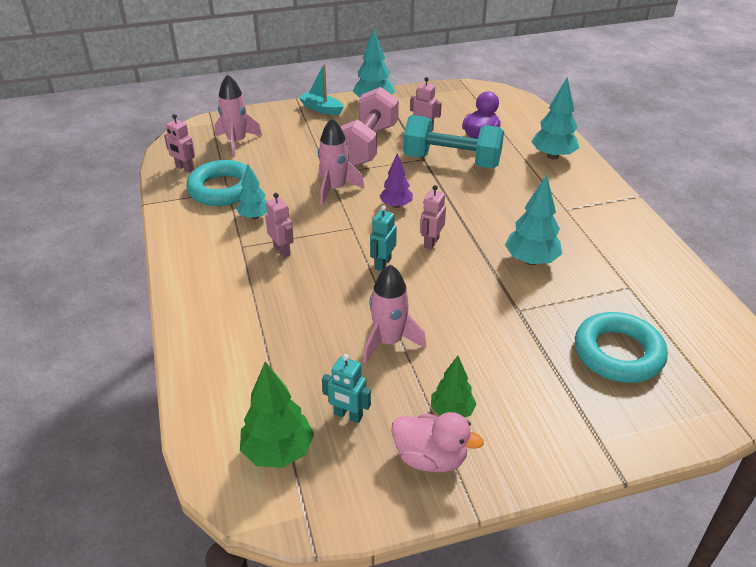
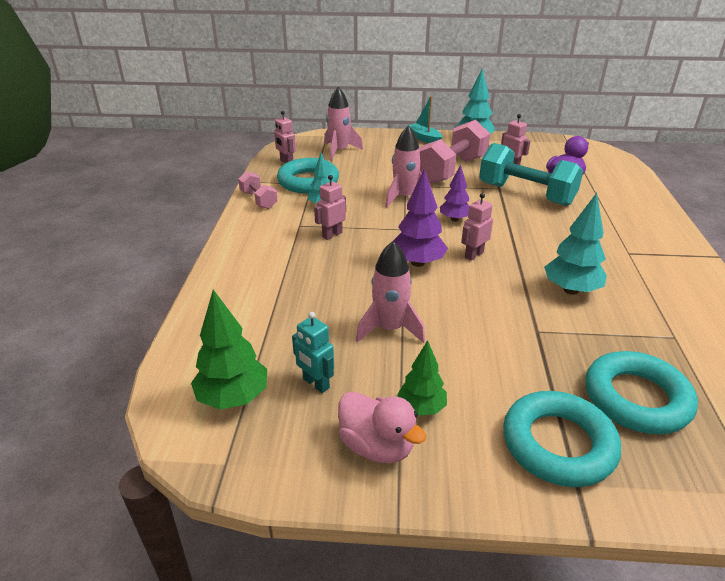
camera: 20 degrees right, 5 degrees down
pink robot [265,193,294,258] -> pink robot turned 120 degrees counterclockwise [314,175,346,240]
turquoise robot [370,205,397,271] -> purple tree [393,169,448,267]
turquoise tree [531,77,579,160] -> none
none -> pink dumbbell [238,171,278,209]
none -> turquoise ring [503,391,621,487]

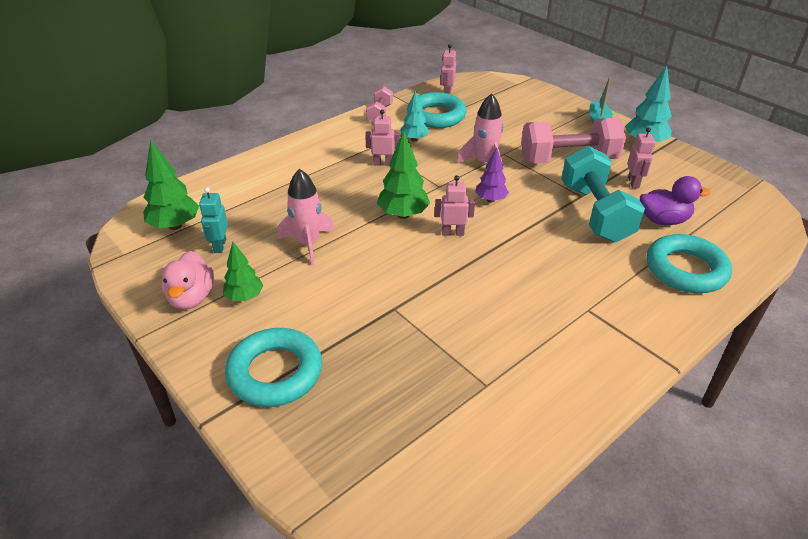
camera: 45 degrees right, 5 degrees up
pink rocket [324,87,363,161] -> none
purple tree [393,169,448,267] -> green tree [377,130,430,219]
turquoise tree [544,193,607,295] -> none
turquoise ring [585,351,698,434] -> turquoise ring moved to [647,234,732,293]

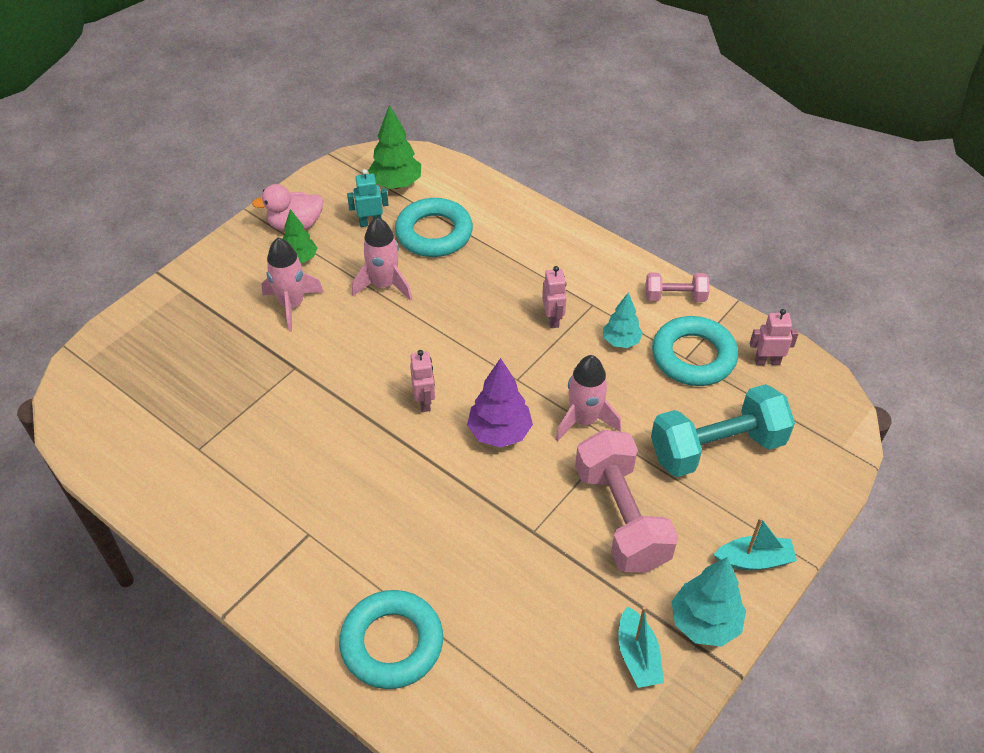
camera: 80 degrees right, 10 degrees up
turquoise ring [225,328,322,407] -> turquoise ring moved to [395,198,473,257]
green tree [377,130,430,219] -> none
purple tree [475,148,509,202] -> purple tree [467,358,533,448], size x1.53
turquoise dumbbell [561,146,645,242] -> turquoise dumbbell moved to [651,384,795,477]
pink robot [627,127,655,188] -> none
purple duck [640,176,710,225] -> none
none -> pink rocket [262,237,324,332]
none -> turquoise boat [618,606,664,688]

